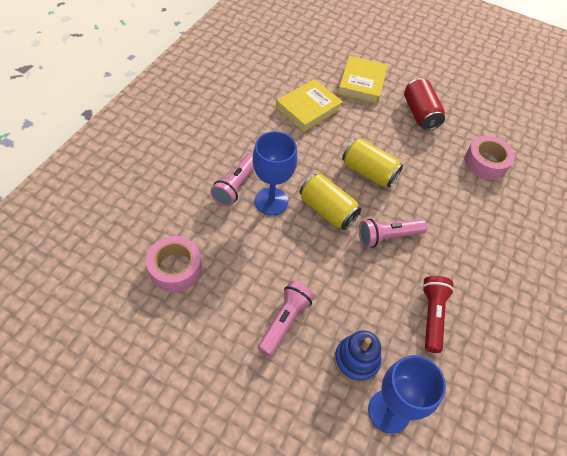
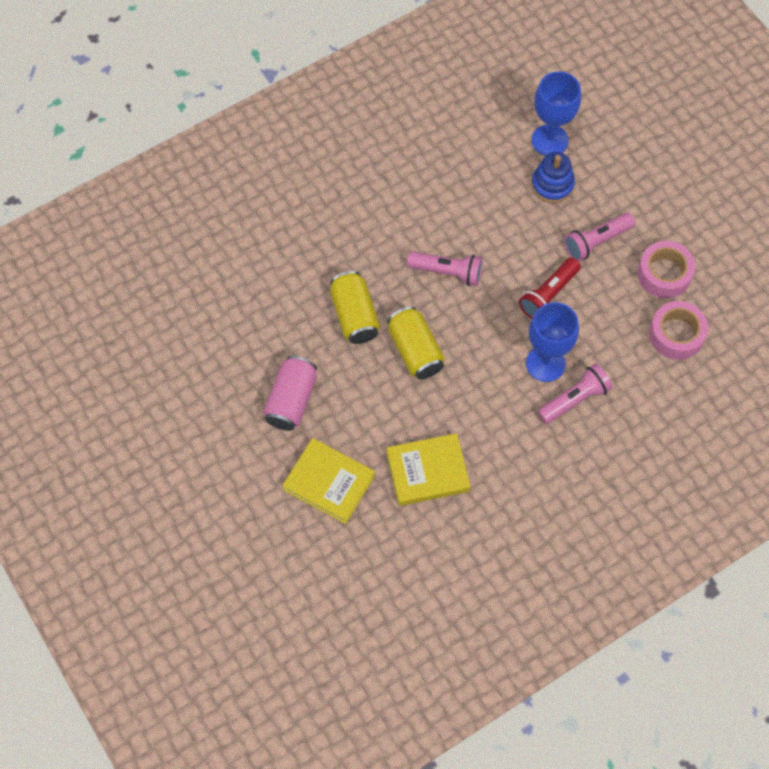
camera: 145 degrees left, 10 degrees up
yellow can [300,174,361,230] -> yellow can moved to [330,271,380,344]
yellow book [338,56,388,104] -> yellow book turned 75 degrees clockwise [282,438,375,524]
red can [404,78,445,131] -> pink can [263,356,317,431]
red flashlight [422,276,454,353] -> red flashlight moved to [519,257,581,319]
pink tape [464,136,515,180] -> pink tape moved to [637,241,695,298]

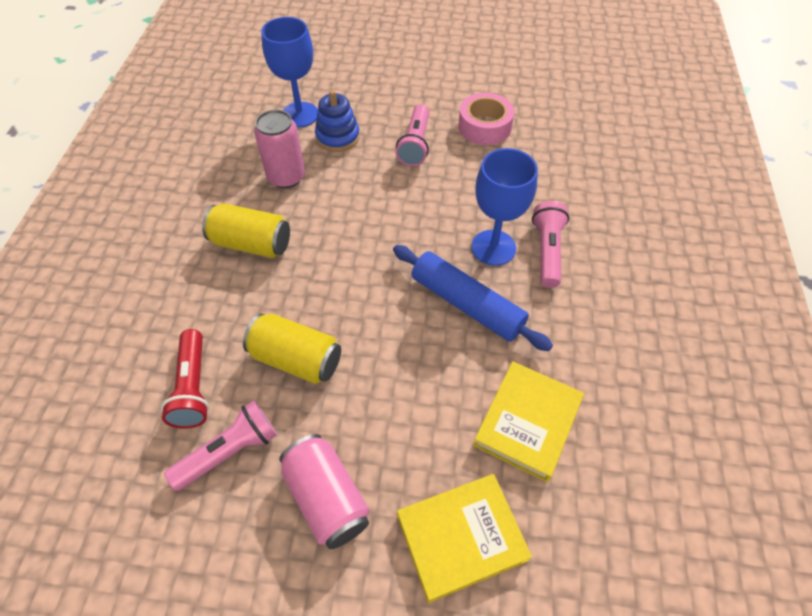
camera: 50 degrees left, 10 degrees down
yellow can [387,306,445,379] -> yellow can moved to [202,203,290,258]
pink flashlight [407,251,483,286] -> pink flashlight moved to [164,401,277,491]
red flashlight [519,257,581,319] -> red flashlight moved to [161,329,209,429]
pink tape [649,301,708,360] -> none
none -> pink can [254,110,305,188]
none -> blue rolling pin [393,245,553,351]

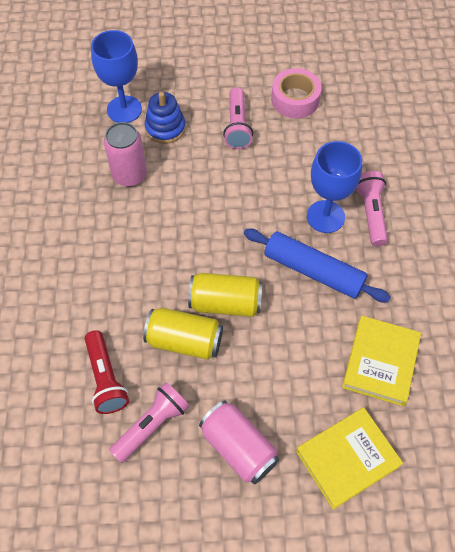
camera: 10 degrees left, 5 degrees up
yellow can [202,203,290,258] -> yellow can moved to [188,273,263,317]

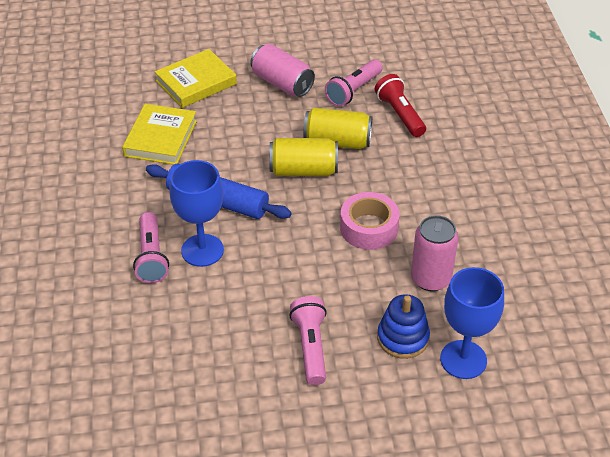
camera: 175 degrees right, 15 degrees down
pink tape [271,68,322,118] -> pink tape moved to [340,192,400,250]

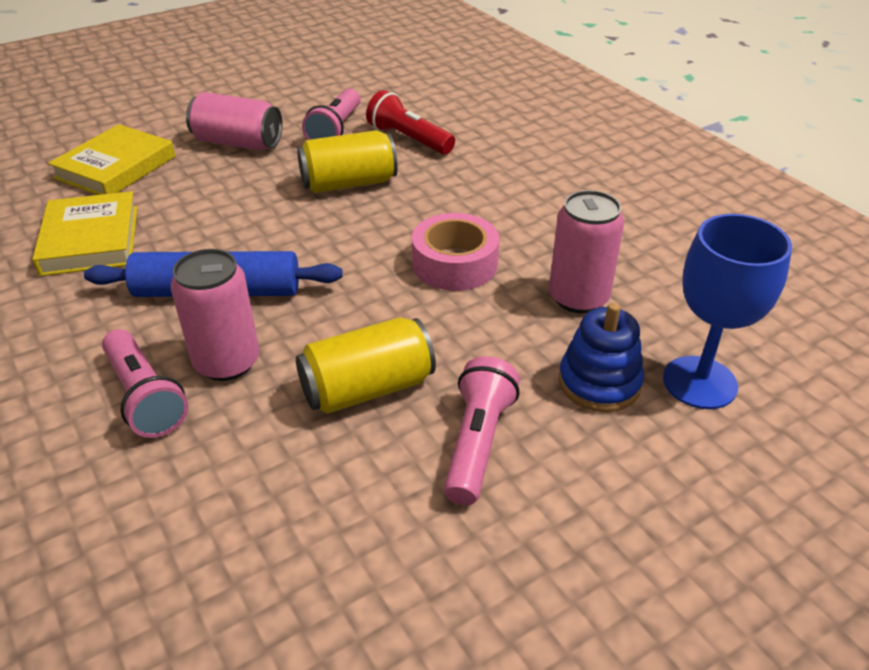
camera: 25 degrees left, 5 degrees down
blue goblet [169,160,224,267] -> pink can [171,249,259,381]
yellow can [269,138,338,176] -> yellow can moved to [296,317,436,414]
pink flashlight [289,296,327,385] -> pink flashlight turned 45 degrees clockwise [444,356,520,505]

